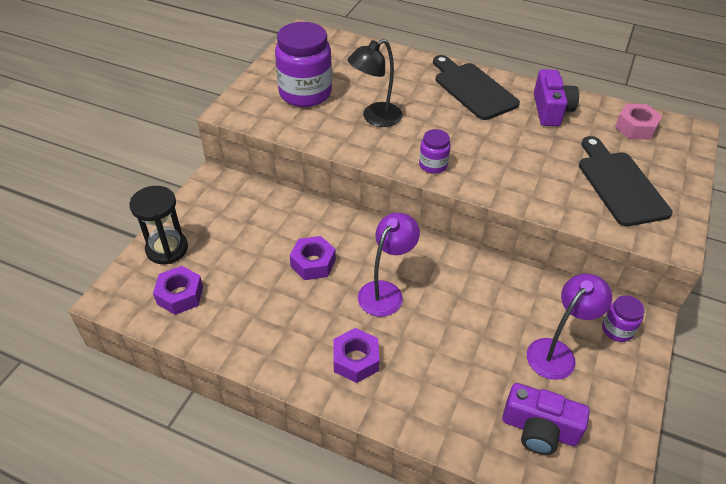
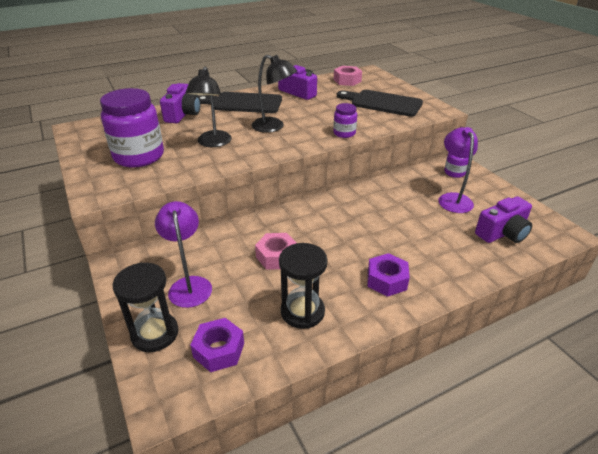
camera: 50 degrees left, 10 degrees down
purple nut [290,236,336,280] -> pink nut [255,233,296,270]
purple lamp [358,213,420,317] -> purple lamp moved to [155,201,212,308]
purple jar [419,129,451,174] -> purple jar moved to [333,103,357,138]
none -> purple camera [160,83,200,123]
none -> black lamp [252,55,297,133]
none -> black hourglass [279,243,327,329]

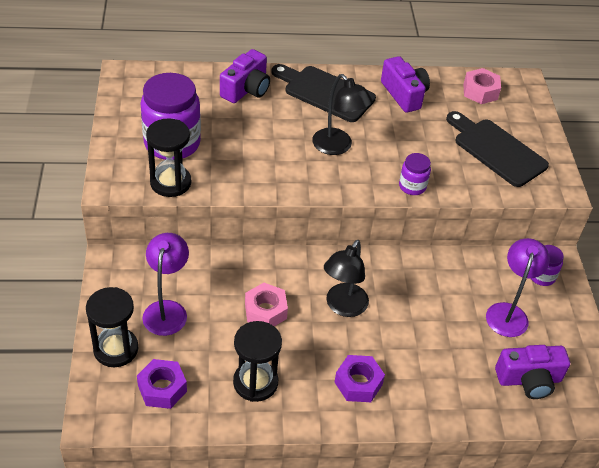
camera: 20 degrees right, 10 degrees up
black lamp [185,66,232,147] -> black lamp moved to [324,240,369,317]
none -> black hourglass [146,118,191,197]

